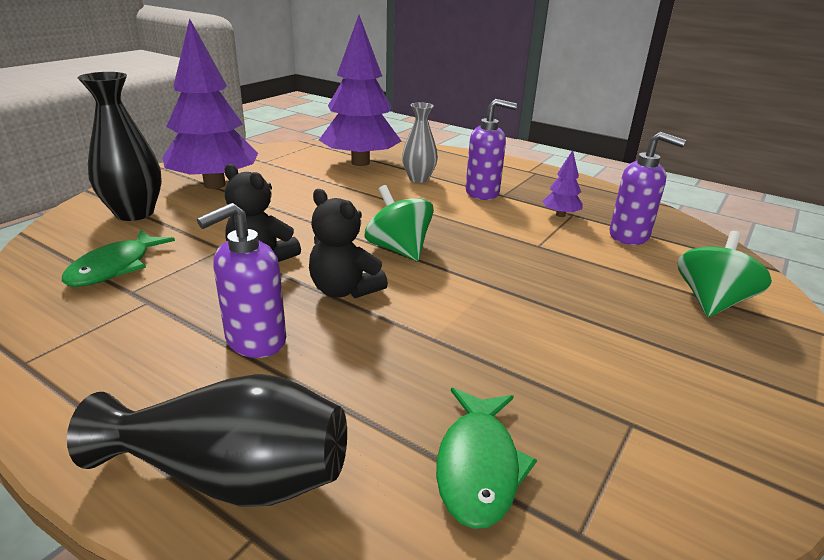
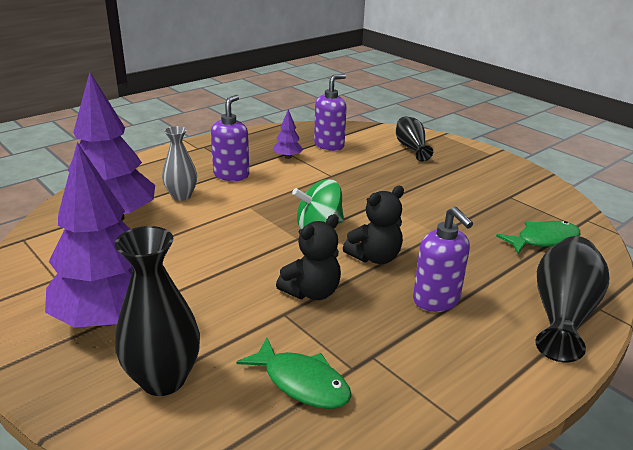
camera: 75 degrees left, 0 degrees up
green fish [436,388,537,529] -> green fish turned 45 degrees counterclockwise [496,221,580,254]
green spinning top [678,231,772,317] -> black vase [396,116,433,161]

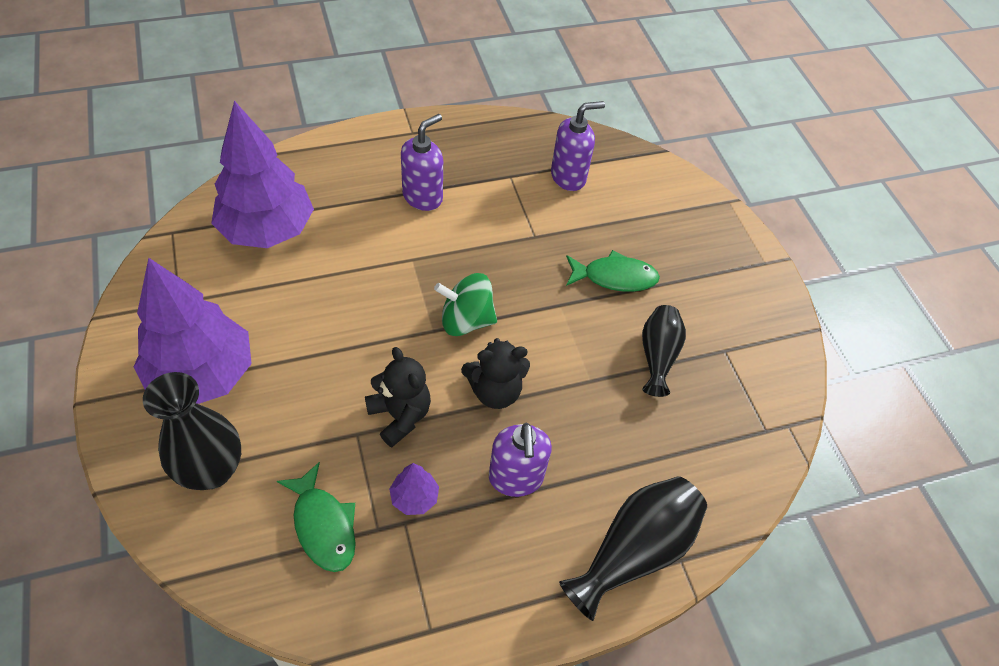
camera: 20 degrees right, 25 degrees up
grey vase [162,126,197,201] -> none
purple tree [273,109,303,159] -> purple tree moved to [389,463,439,515]
black teddy bear [276,214,341,300] -> black teddy bear turned 105 degrees counterclockwise [365,347,431,447]
black vase [396,116,433,161] -> black vase moved to [642,305,686,397]
green fish [496,221,580,254] -> green fish moved to [566,250,660,292]

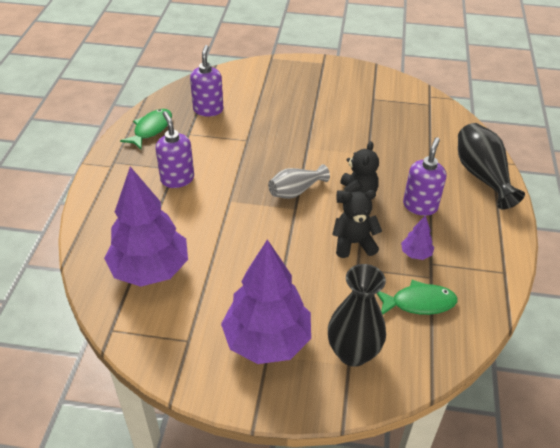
camera: 60 degrees left, 10 degrees down
green spinning top [434,273,497,336] -> grey vase [268,164,330,199]
purple soap dispenser [489,423,552,497] -> purple soap dispenser turned 90 degrees counterclockwise [403,137,446,216]
green fish [566,250,660,292] -> green fish moved to [120,109,172,149]
black vase [642,305,686,397] -> none

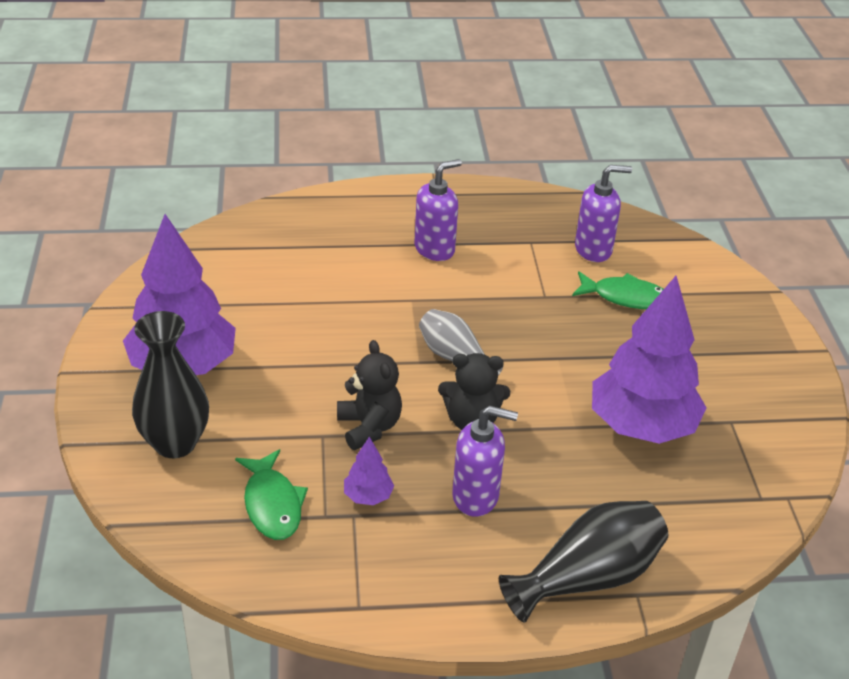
camera: 75 degrees right, 5 degrees down
purple tree [104,167,188,287] -> purple tree moved to [592,276,707,444]
green fish [120,109,172,149] -> green fish moved to [572,271,664,309]

